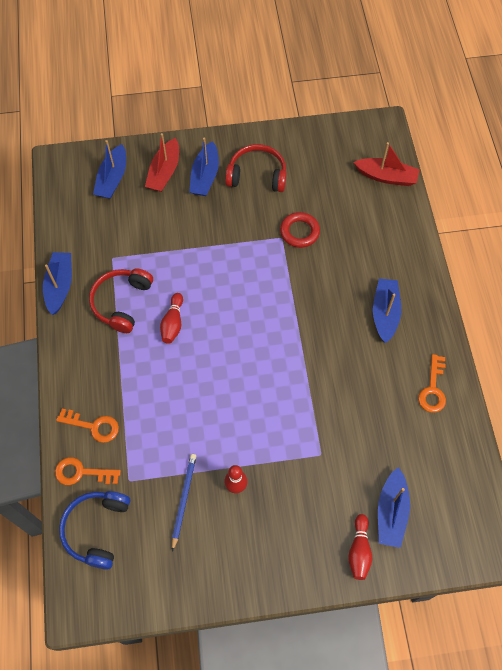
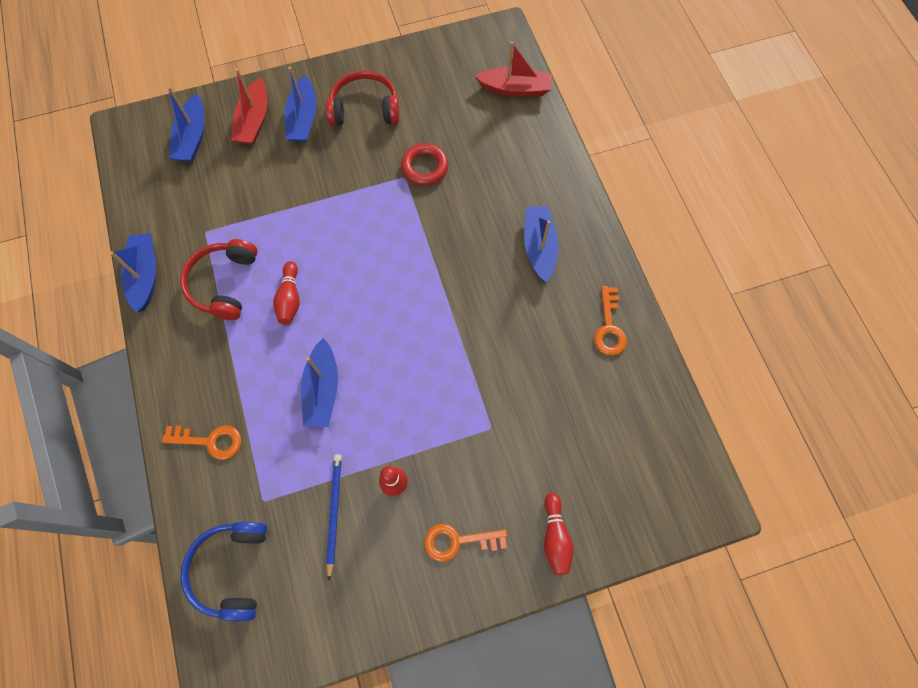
camera: 10 degrees left, 5 degrees up
orange key [55,457,121,485] -> orange key moved to [424,524,507,562]
blue boat [378,467,410,548] -> blue boat moved to [301,338,338,427]

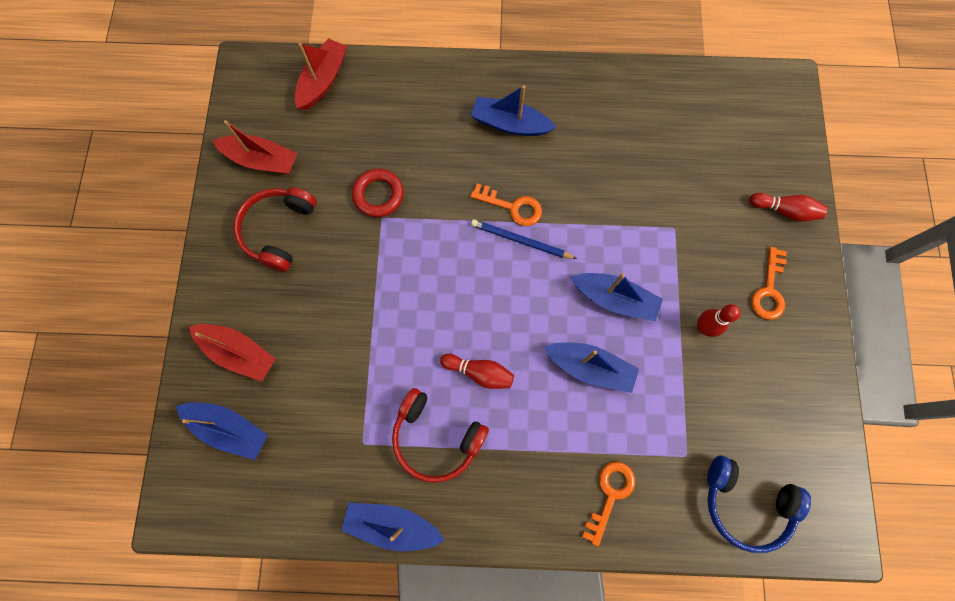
camera: 70 degrees left, 5 degrees up
blue boat [285,67,316,142] -> blue boat moved to [571,273,663,322]
blue pencil [326,454,342,580] -> blue pencil moved to [471,219,577,259]
orange key [594,286,627,355] -> orange key moved to [470,183,542,226]
none -> red boat [213,120,298,175]

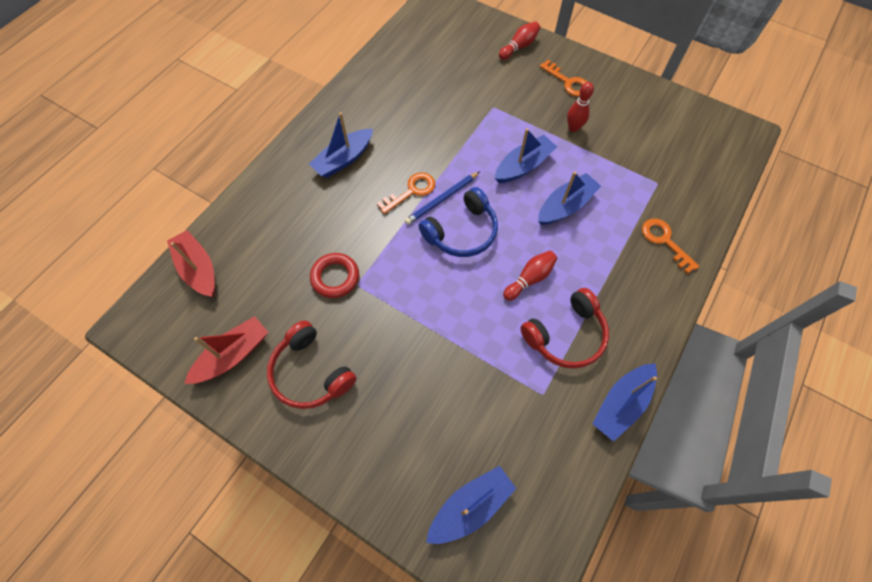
camera: 60 degrees left, 10 degrees down
red boat [189,324,276,381] -> none
blue headphones [707,456,811,553] -> blue headphones moved to [419,187,498,257]

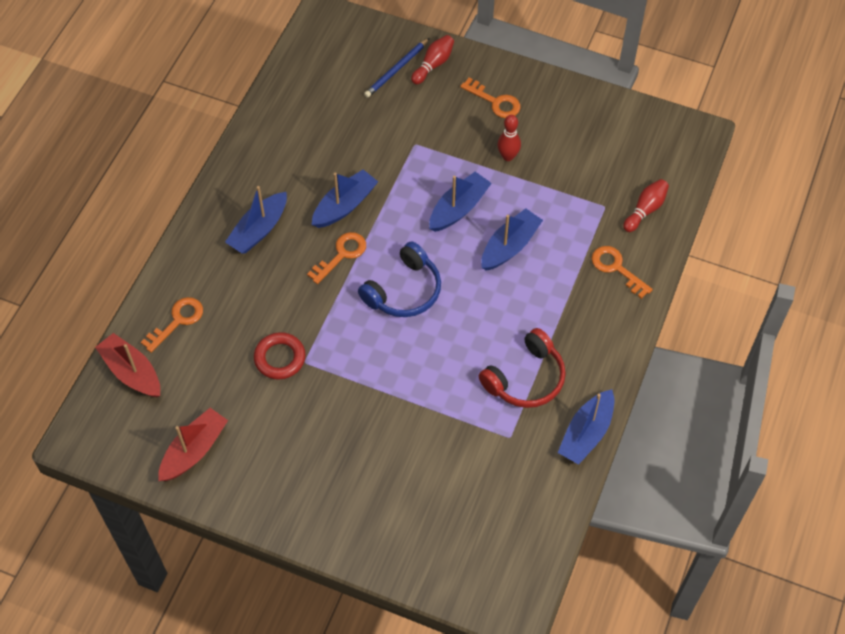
camera: 10 degrees left, 5 degrees down
red headphones [267,320,357,409] -> none
blue pencil [405,171,480,225] -> blue pencil moved to [364,38,429,98]
blue boat [426,466,517,544] -> blue boat moved to [312,170,378,228]
red bowling pin [503,251,557,301] -> red bowling pin moved to [623,179,669,232]
none -> orange key [141,297,203,353]

